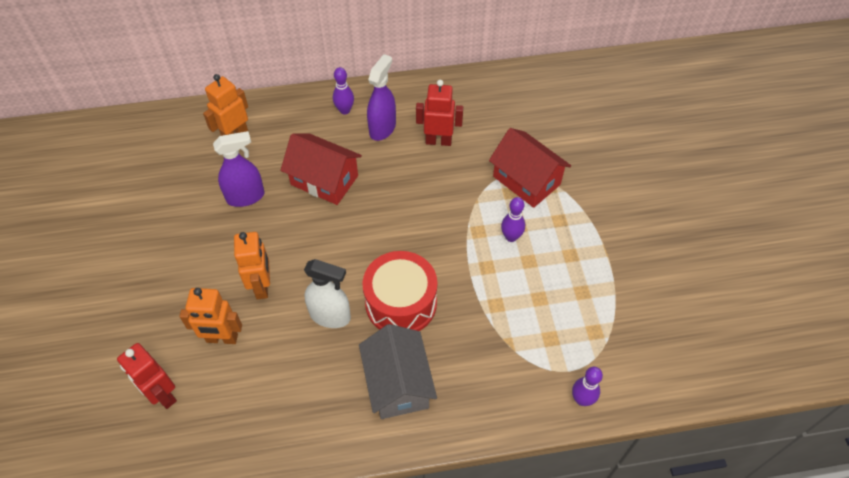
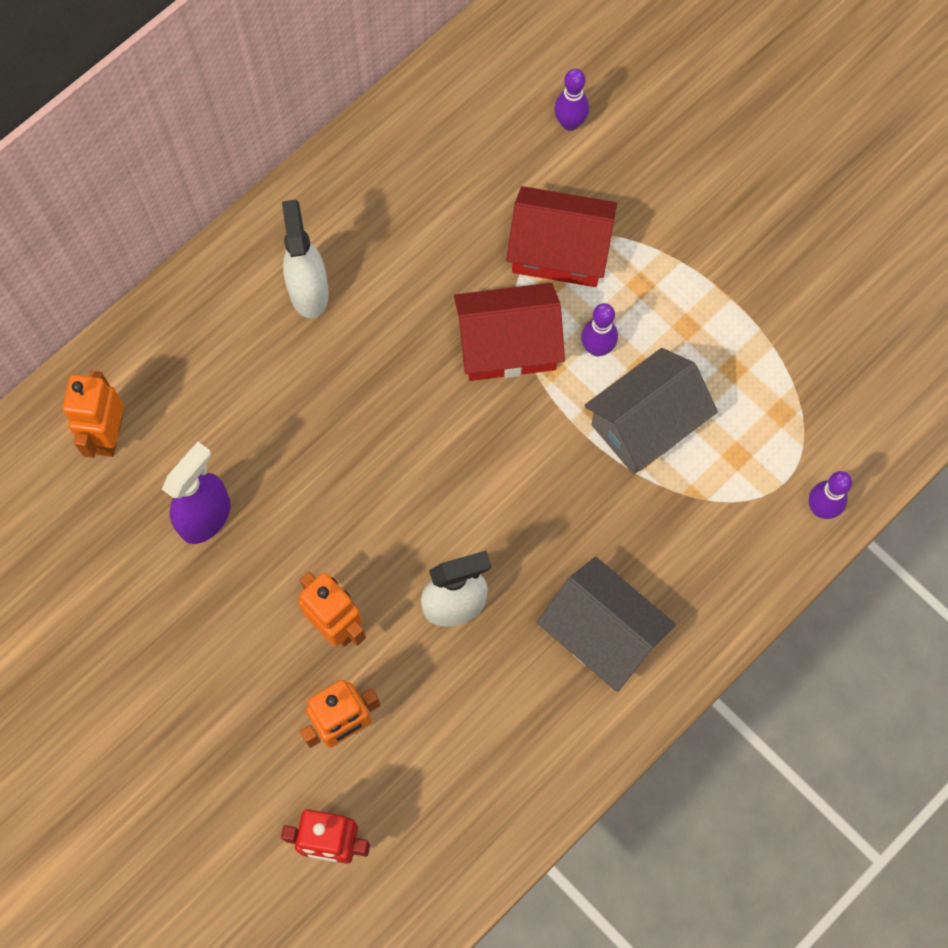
camera: 35 degrees left, 15 degrees up
red house [280,133,362,205] -> red house moved to [454,283,565,381]
purple bowling pin [333,67,354,115] -> purple bowling pin moved to [554,69,589,131]
red drum [363,251,437,331] -> none
purple spray bottle [367,54,396,141] -> white spray bottle [282,199,329,318]
red robot [416,80,463,146] -> none
none -> grey house [584,348,718,474]

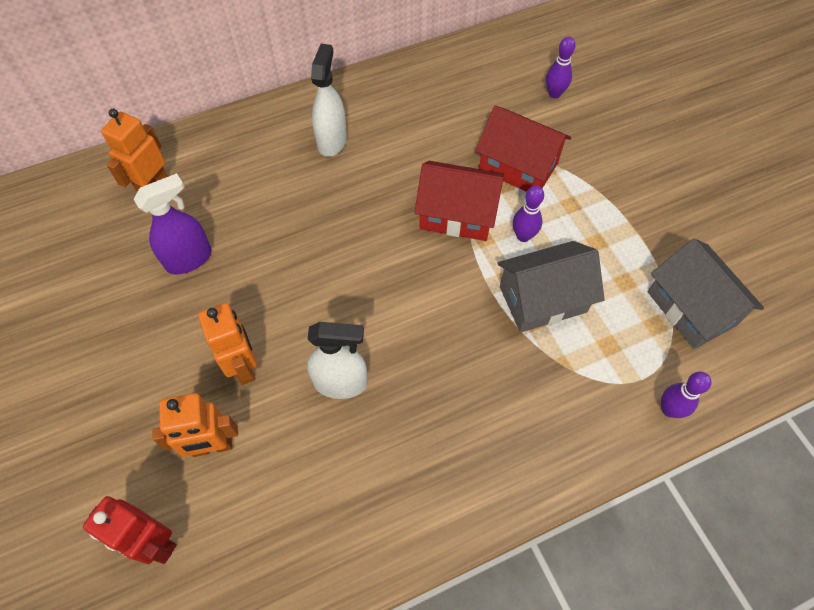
camera: 20 degrees right, 10 degrees down
grey house [537,557,676,692] -> grey house moved to [648,238,764,349]

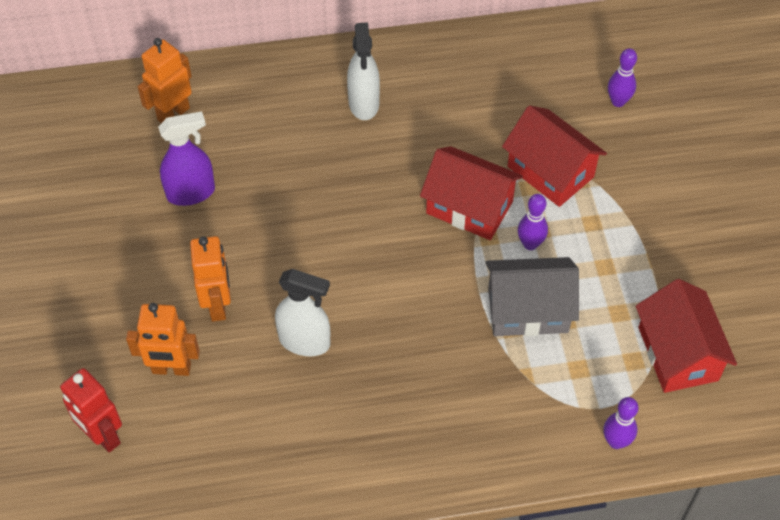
camera: 15 degrees right, 5 degrees down
white spray bottle [311,44,347,157] -> white spray bottle turned 150 degrees clockwise [347,23,380,120]
grey house [648,238,764,349] -> red house [636,279,737,393]

